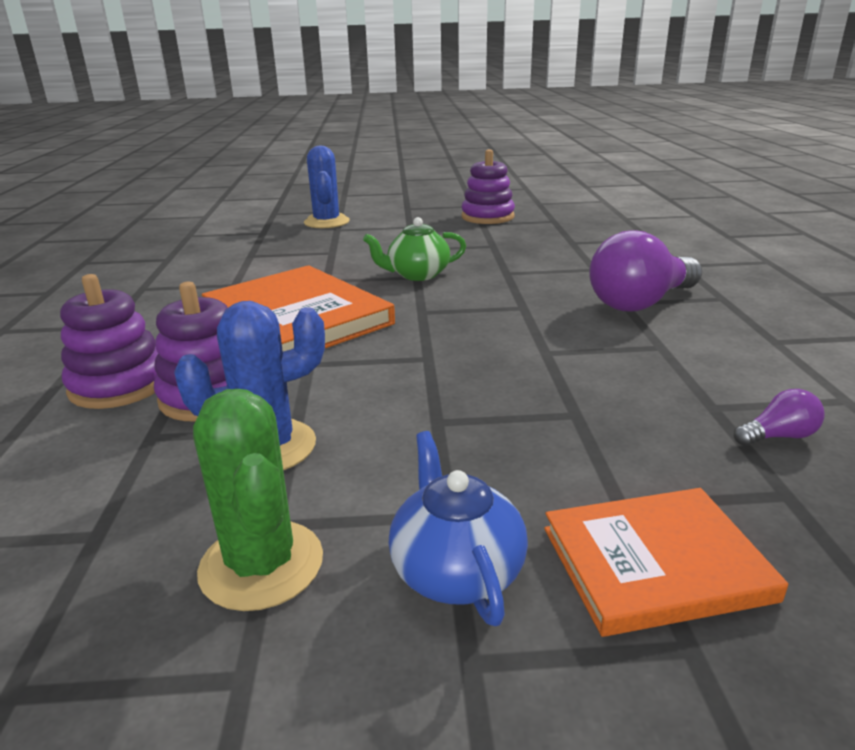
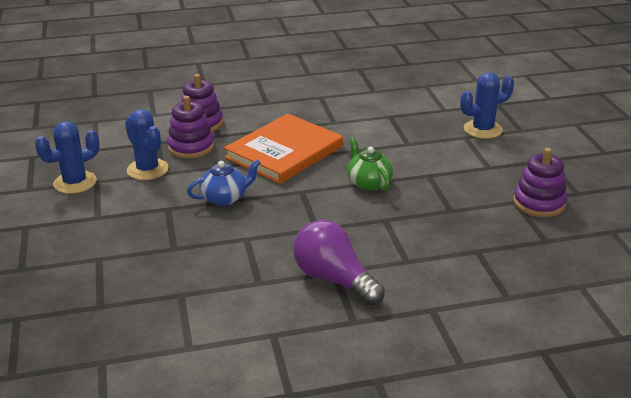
camera: 80 degrees right, 5 degrees up
green cactus [193,389,323,611] -> blue cactus [35,121,100,194]
blue teapot [389,431,528,626] -> blue teapot moved to [187,159,260,206]
orange book [544,488,788,637] -> none
purple light bulb [734,389,825,446] -> none

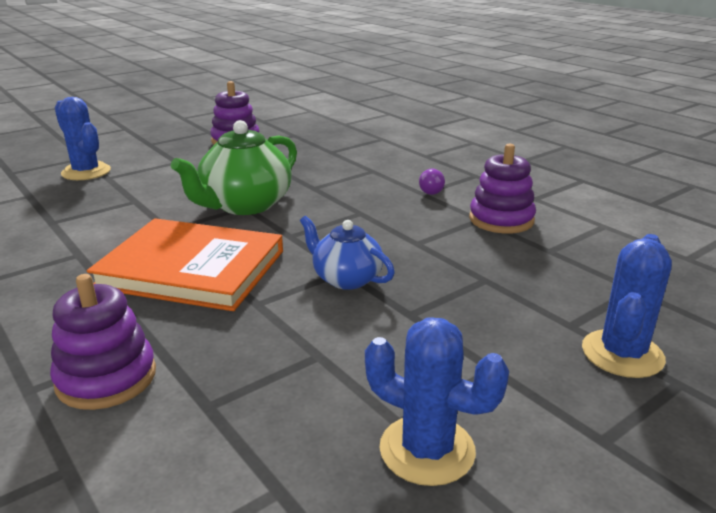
camera: 115 degrees left, 5 degrees down
blue cactus [125,109,168,180] -> blue cactus moved to [582,234,672,378]
purple stacking toy [167,96,214,159] -> purple stacking toy moved to [469,144,536,233]
purple light bulb [293,220,385,306] -> purple light bulb [419,169,445,195], size x0.44
green teapot [347,137,393,191] -> green teapot [171,120,297,215], size x1.64

